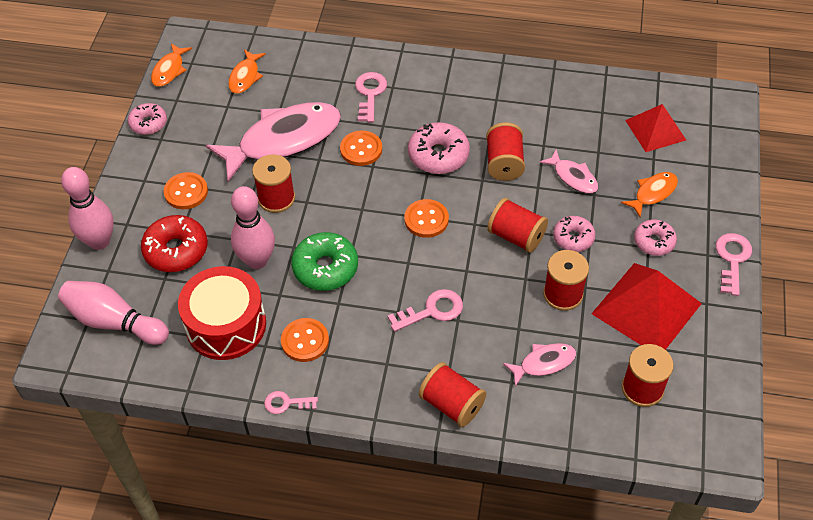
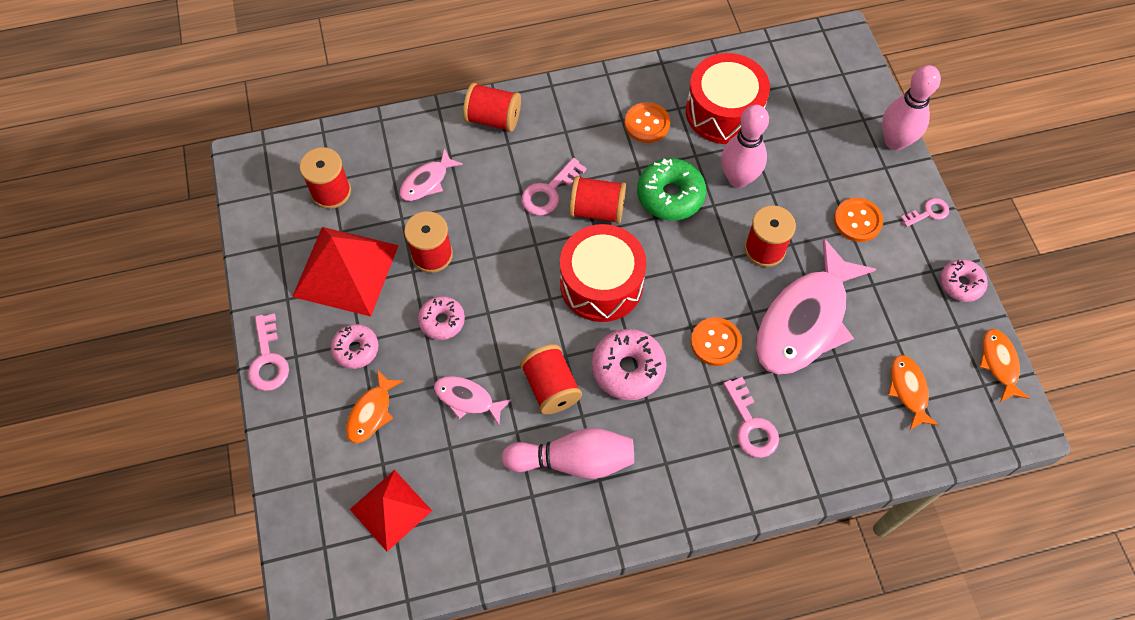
camera: 155 degrees right, 10 degrees up
pink bowling pin [58,281,169,345] -> pink bowling pin moved to [502,428,634,479]
red donut [141,215,208,272] -> none
pink key [264,391,318,414] -> pink key moved to [900,198,949,227]
orange button [404,199,449,238] -> red drum [560,224,647,322]
red spool [487,198,548,253] -> red spool moved to [569,176,626,224]

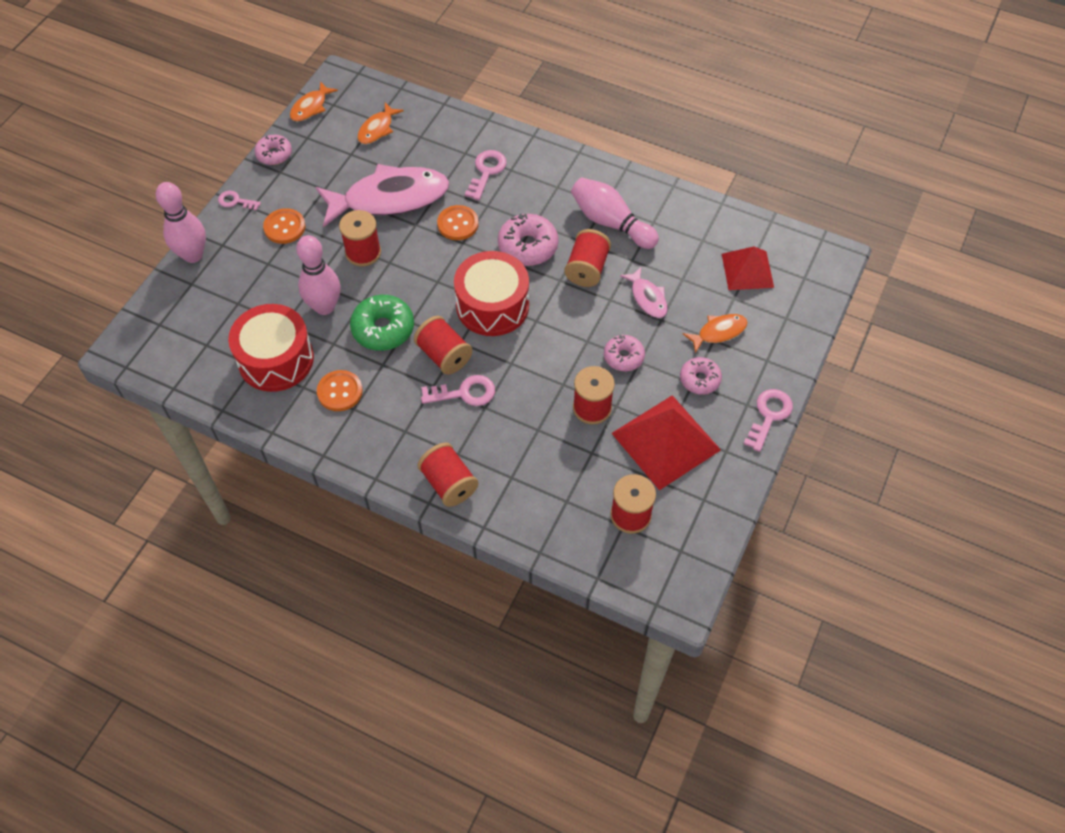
camera: 140 degrees left, 5 degrees down
pink fish [399,148,463,201] -> none

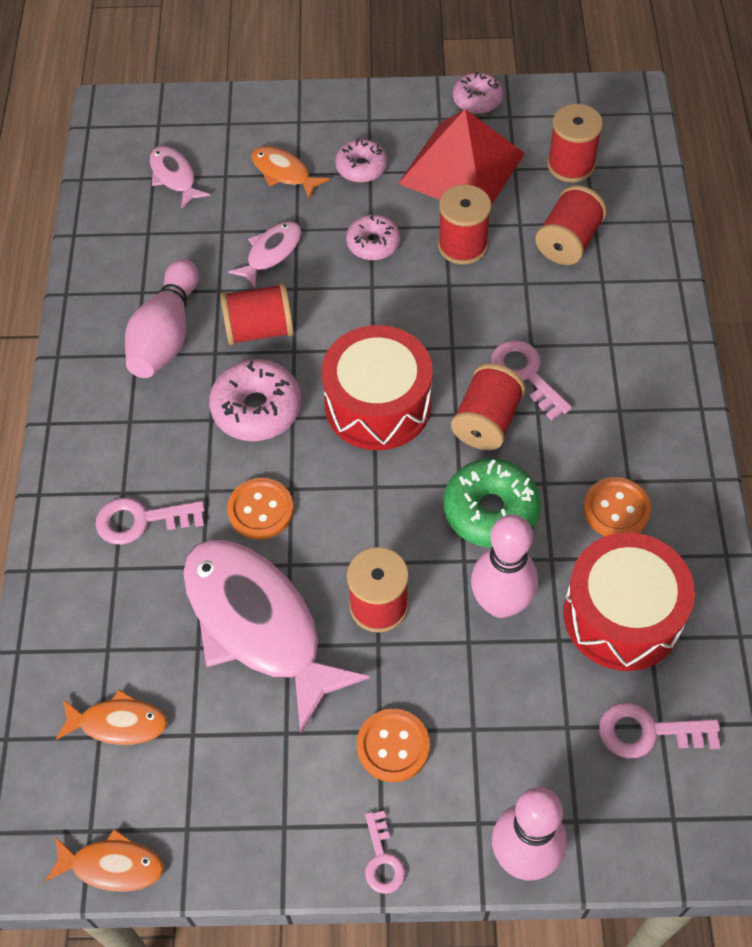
camera: 115 degrees left, 0 degrees up
pink donut [254,135,292,165] -> pink donut moved to [453,71,503,114]
red spool [417,443,478,507] -> red spool moved to [535,185,607,265]
red pyramid [722,246,774,290] -> pink fish [149,146,210,209]
pink key [743,389,793,452] -> pink key moved to [599,703,720,759]

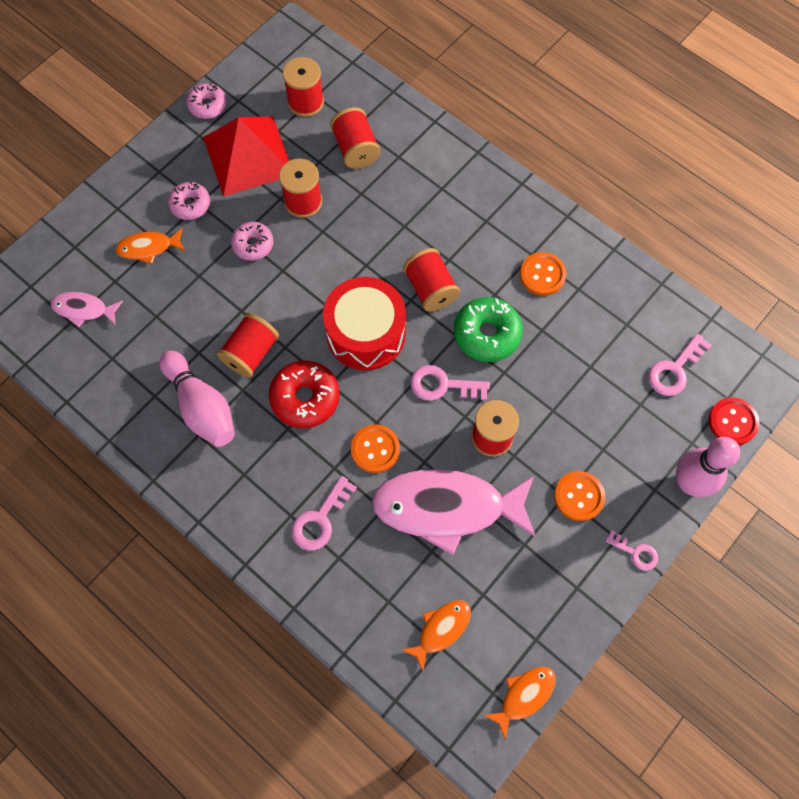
camera: 50 degrees left, 10 degrees up
pink donut [209,359,301,441] -> red donut [269,361,340,428]
pink fish [228,221,302,288] -> none
pink bowling pin [471,514,538,618] -> none
pink key [491,340,572,420] -> pink key moved to [410,365,490,401]
red drum [564,532,695,671] -> none
none -> red button [709,397,760,445]

